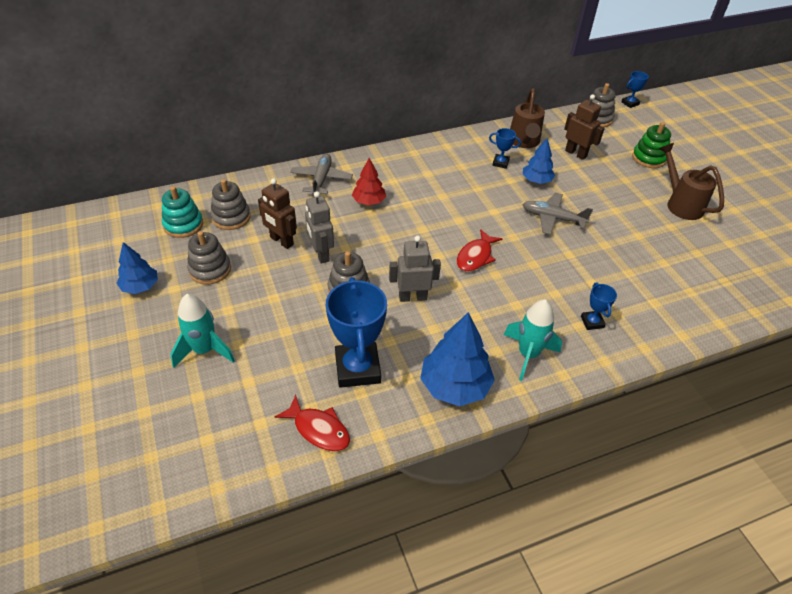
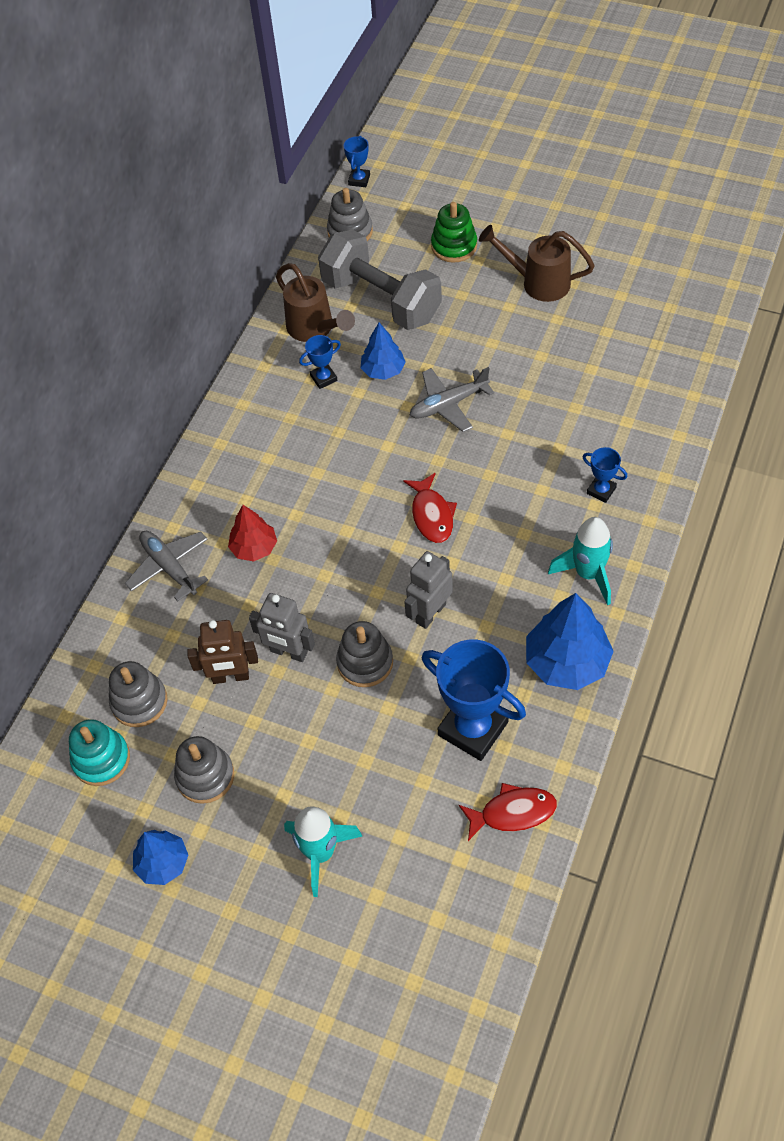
camera: 40 degrees left, 10 degrees up
brown robot [564,94,605,160] -> grey dumbbell [318,229,442,330]

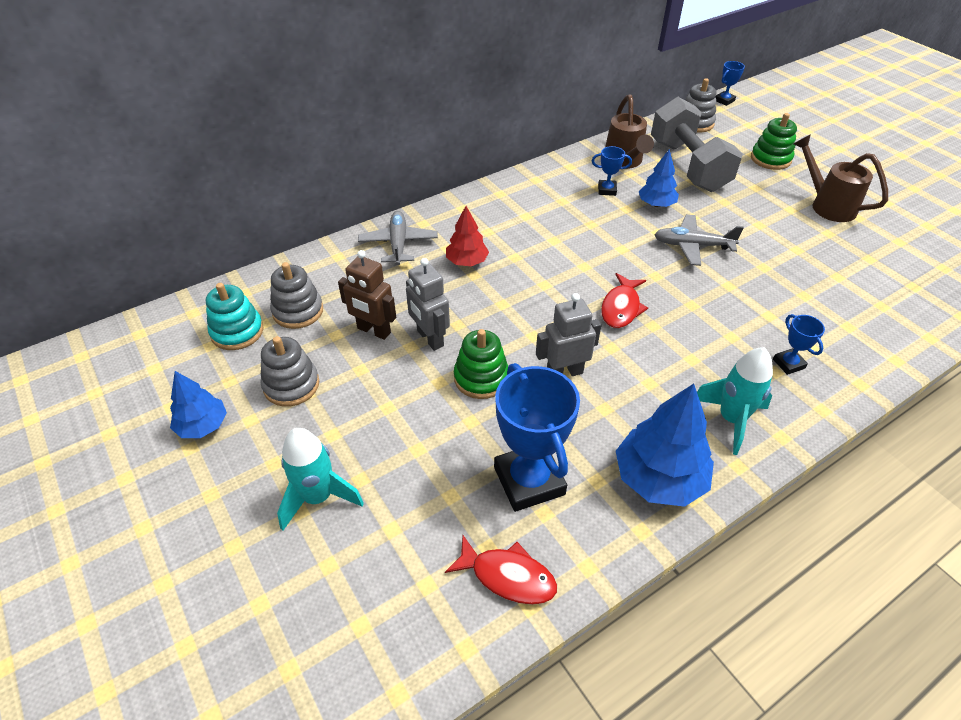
camera: 30 degrees right, 10 degrees down
grey stacking toy [336,621,393,687] -> green stacking toy [454,329,508,399]

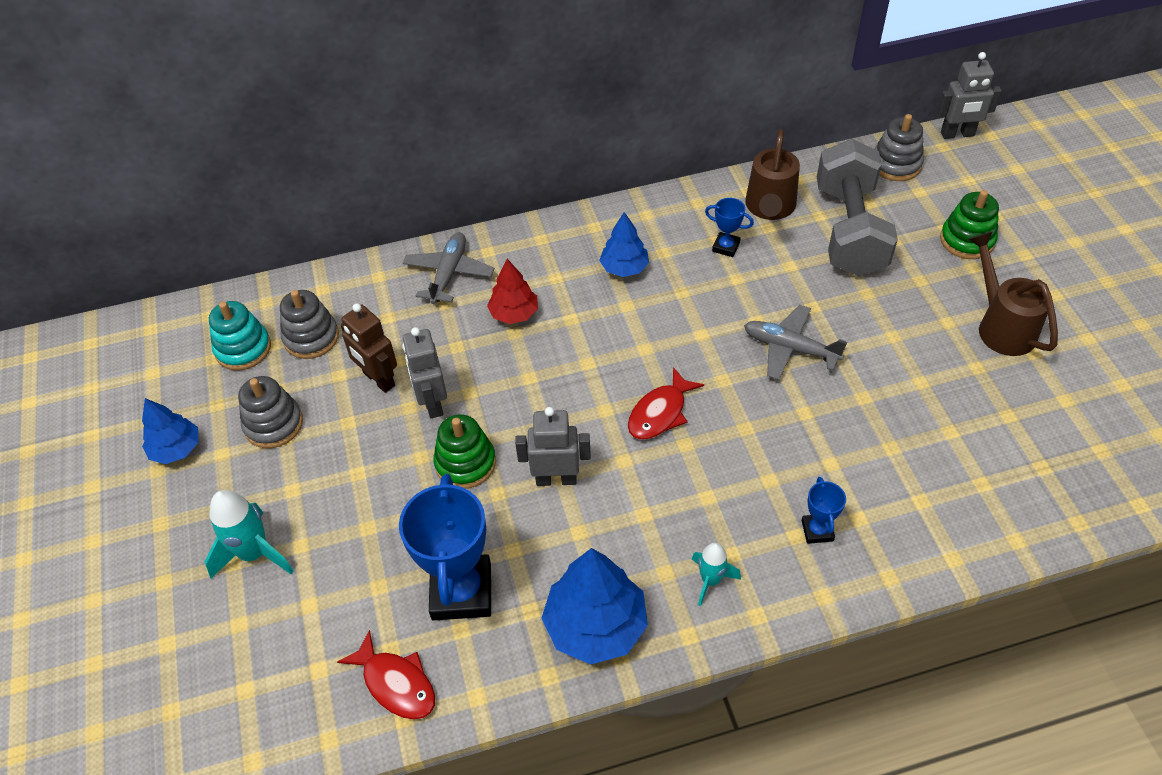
camera: 20 degrees right, 5 degrees up
blue tree [639,150,679,207] -> blue tree moved to [599,212,649,277]
turquoise rocket [697,347,773,455] -> turquoise rocket [692,543,741,606], size x0.62
blue trophy [715,61,745,106] -> grey robot [937,52,1002,139]

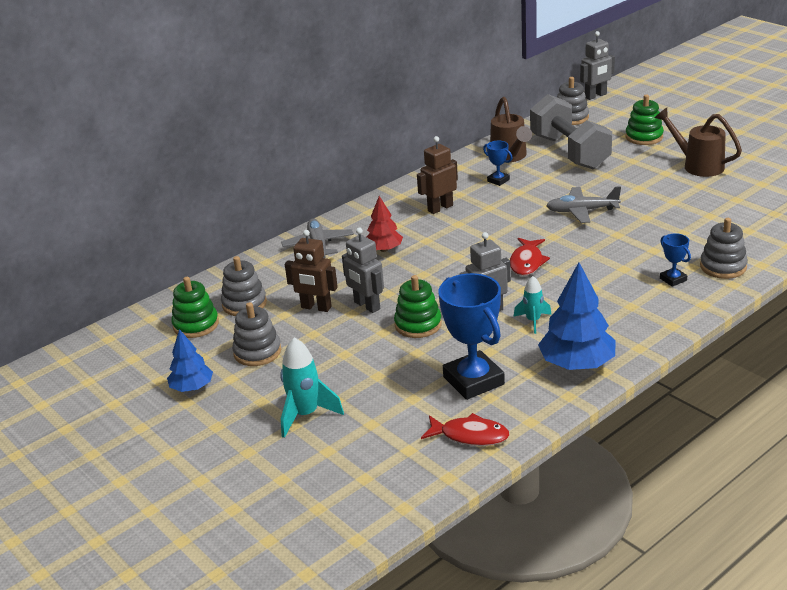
camera: 25 degrees left, 20 degrees down
turquoise stacking toy [209,301,271,370] -> green stacking toy [171,277,219,338]
blue tree [599,212,649,277] -> brown robot [417,136,458,214]
turquoise rocket [692,543,741,606] -> turquoise rocket moved to [514,276,552,334]
blue trophy [705,198,754,257] -> blue trophy turned 45 degrees clockwise [483,141,513,186]
none -> grey stacking toy [700,218,748,279]

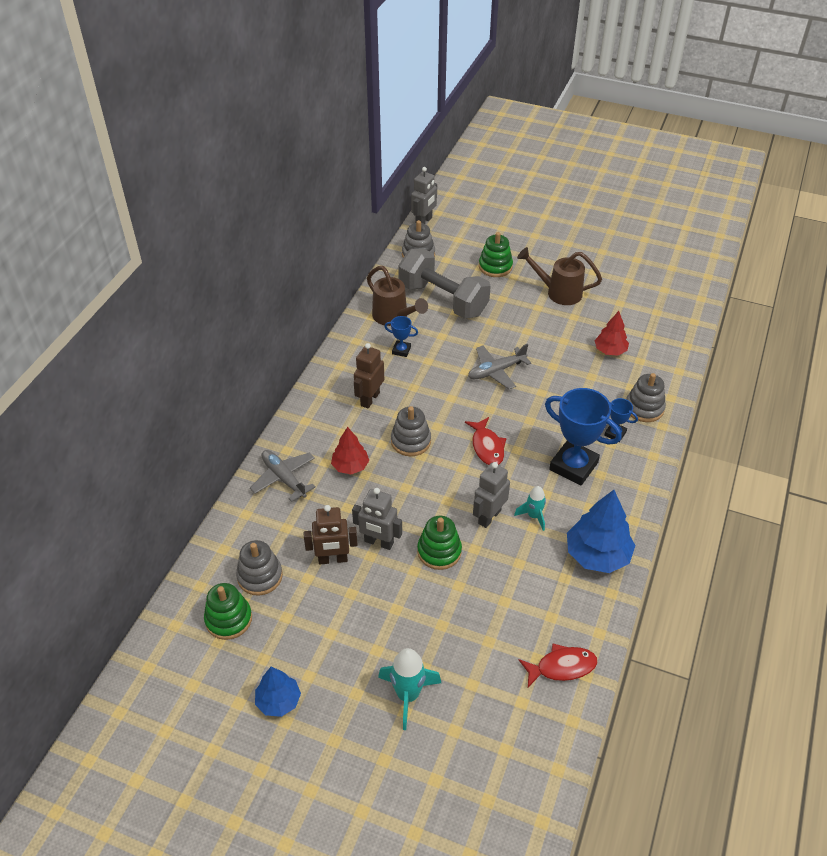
camera: 30 degrees left, 15 degrees up
grey stacking toy [232,302,281,366] -> grey stacking toy moved to [391,406,431,456]
blue trophy [438,273,505,400] -> blue trophy moved to [545,388,622,485]
none -> red tree [594,311,629,356]

